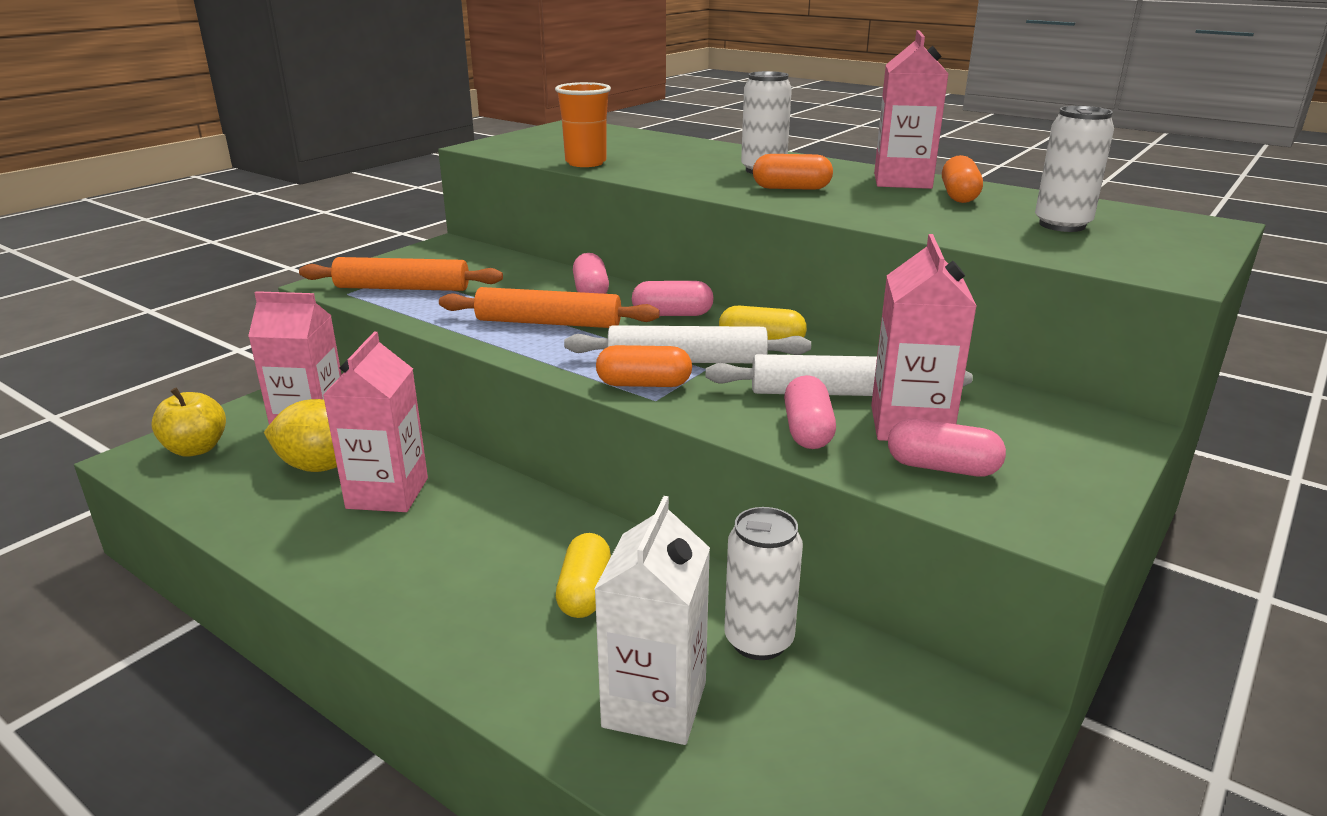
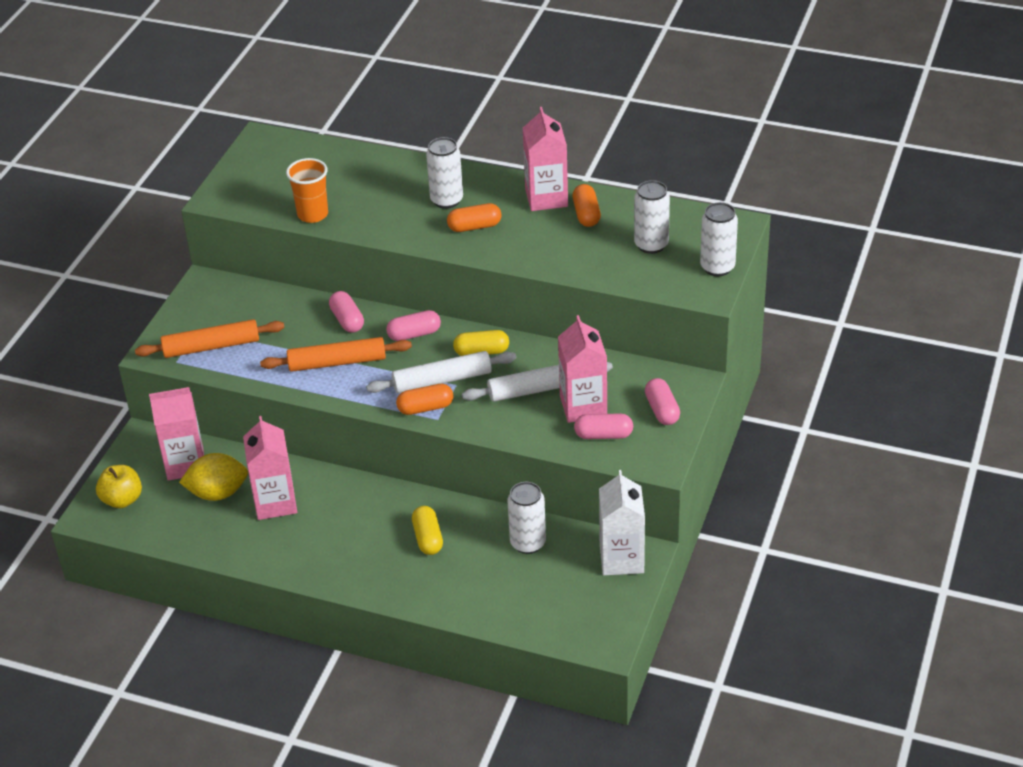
camera: 15 degrees left, 15 degrees up
white carton [595,496,710,745] -> white carton moved to [599,470,645,575]
pink capsule [784,375,836,449] -> pink capsule moved to [645,378,680,425]
none -> white can [700,202,738,276]

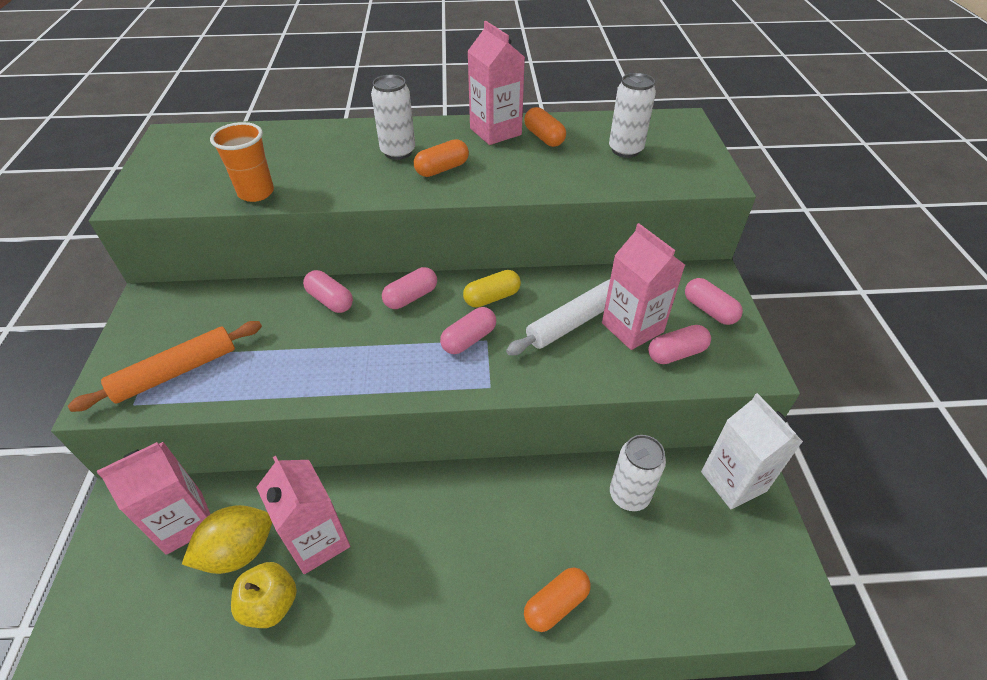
camera: 25 degrees left, 5 degrees up
yellow apple [96,465,142,508] -> yellow apple moved to [231,562,297,628]
orange rolling pin [260,337,412,372] -> none
white rolling pin [366,351,516,393] -> pink capsule [440,307,496,354]
orange capsule [396,384,453,415] -> orange capsule moved to [524,568,590,632]
yellow capsule [412,506,443,555] -> none
white can [700,202,738,276] -> none

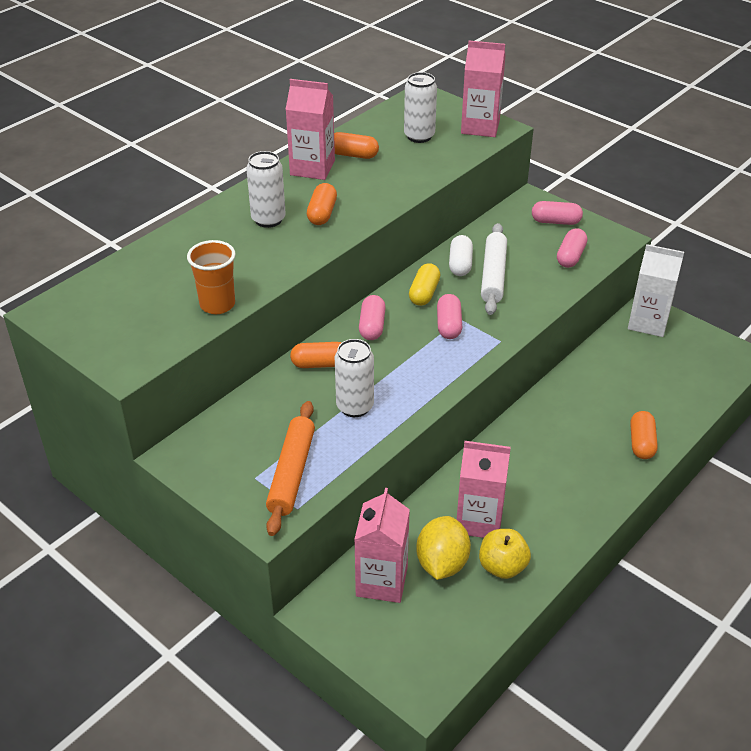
camera: 45 degrees left, 5 degrees down
pink capsule [303,270,353,313] -> orange capsule [290,342,341,368]
pink carton [602,223,685,350] -> pink carton moved to [461,41,506,137]
white can [610,435,666,511] -> white can moved to [335,339,374,417]
none -> white capsule [449,235,473,276]

